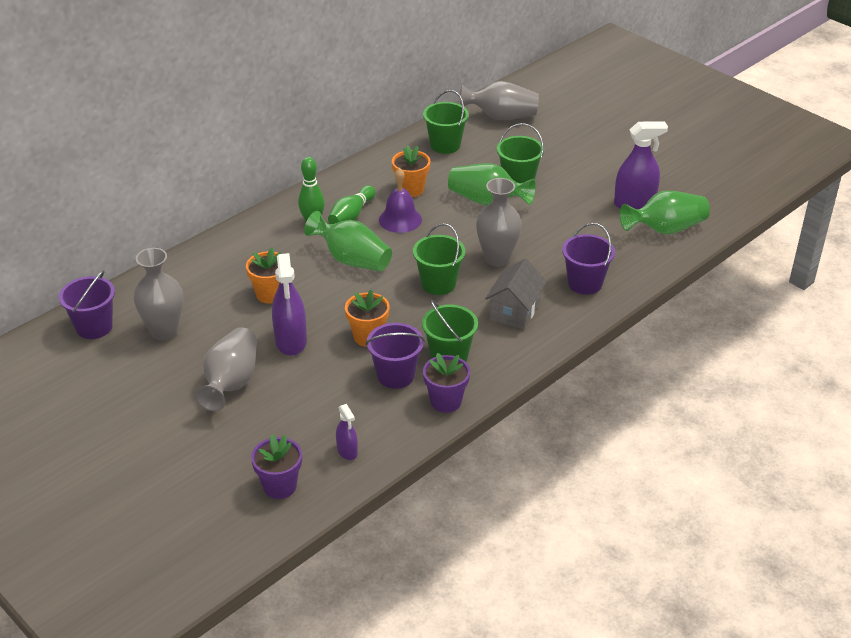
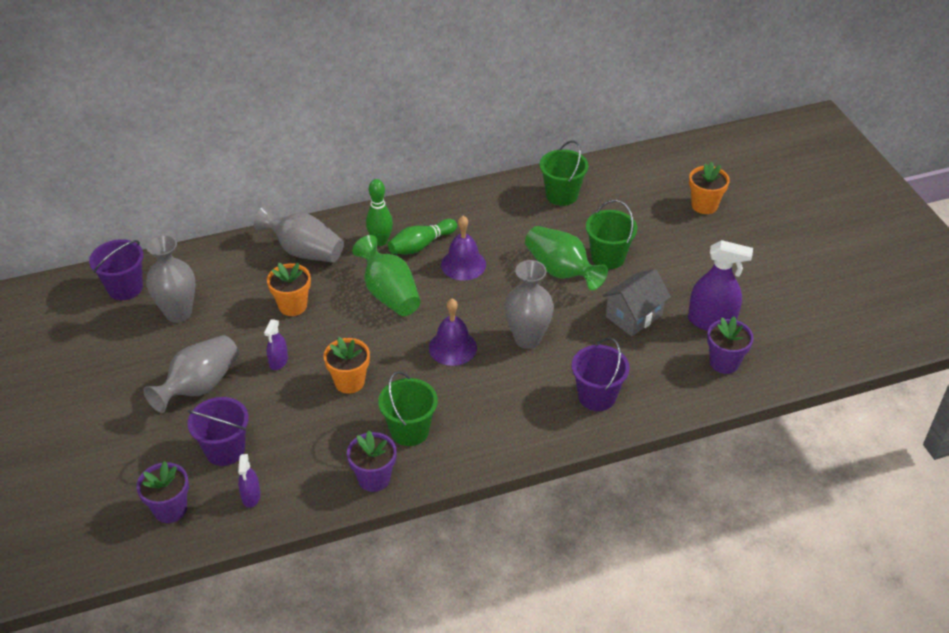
camera: 25 degrees right, 5 degrees up
purple spray bottle [272,253,307,356] -> purple spray bottle [264,319,288,370], size x0.53
purple bucket [365,323,425,389] -> purple bucket moved to [187,397,249,466]
orange flower pot [392,146,430,197] -> orange flower pot moved to [689,162,730,214]
green bucket [413,223,465,295] -> purple bell [429,299,477,366]
grey vase [459,81,539,120] -> grey vase moved to [254,205,344,263]
grey house [485,258,547,330] -> grey house moved to [602,269,671,336]
green vase [620,191,710,234] -> purple flower pot [707,317,754,374]

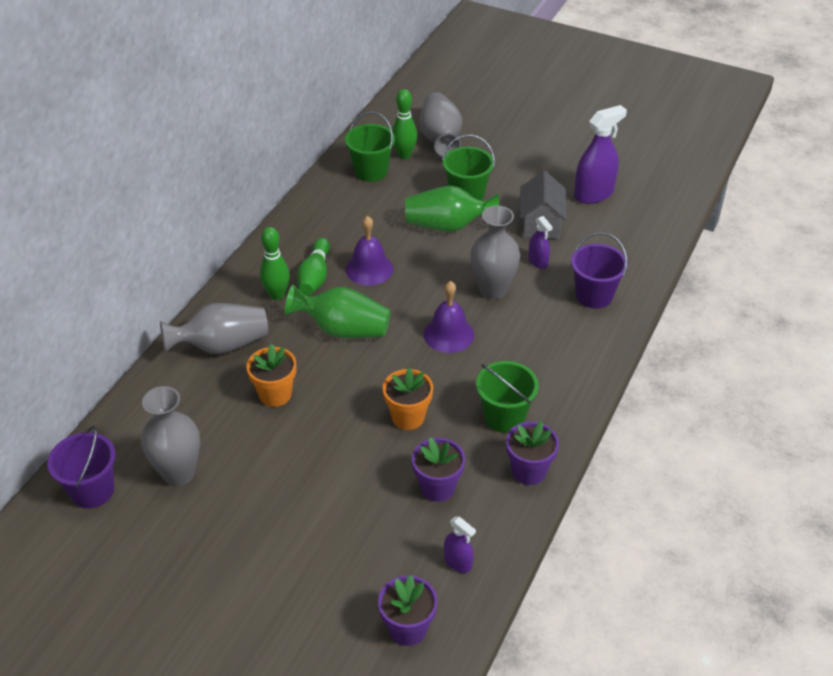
camera: 45 degrees left, 0 degrees up
grey vase [143,335,239,413] -> grey vase moved to [420,92,462,157]
purple bucket [187,397,249,466] -> none
purple spray bottle [264,319,288,370] -> purple spray bottle moved to [528,216,553,269]
orange flower pot [689,162,730,214] -> none
purple flower pot [707,317,754,374] -> purple flower pot moved to [412,438,465,502]
none -> green bowling pin [392,89,417,159]

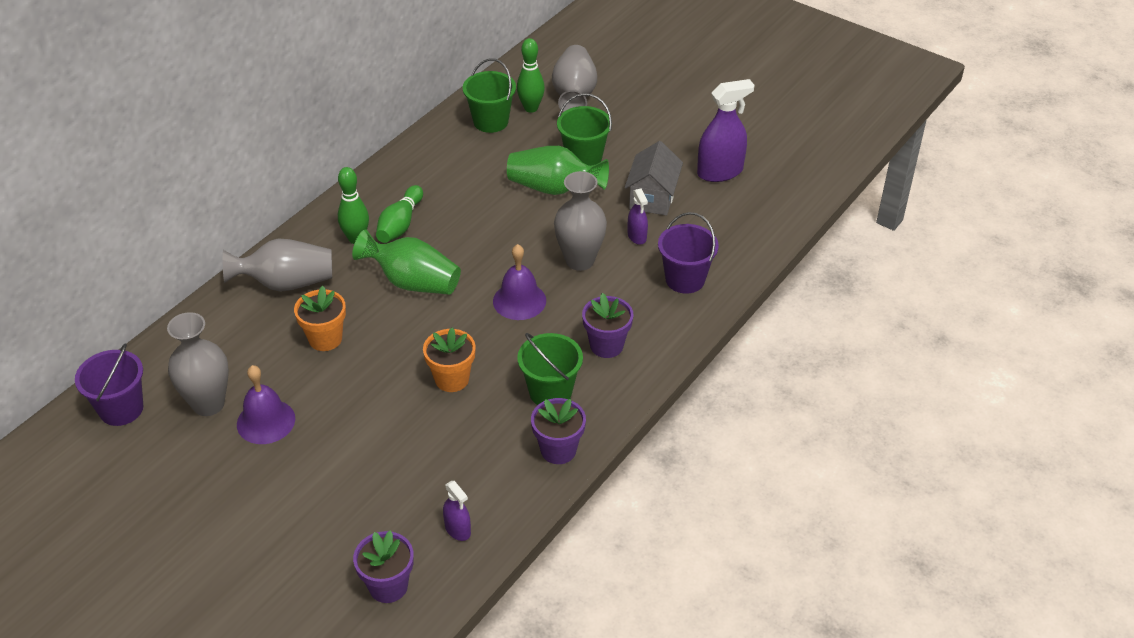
camera: 10 degrees right, 0 degrees up
purple bell [346,216,393,286] -> purple bell moved to [237,365,295,444]
purple flower pot [412,438,465,502] -> purple flower pot moved to [582,293,634,358]

